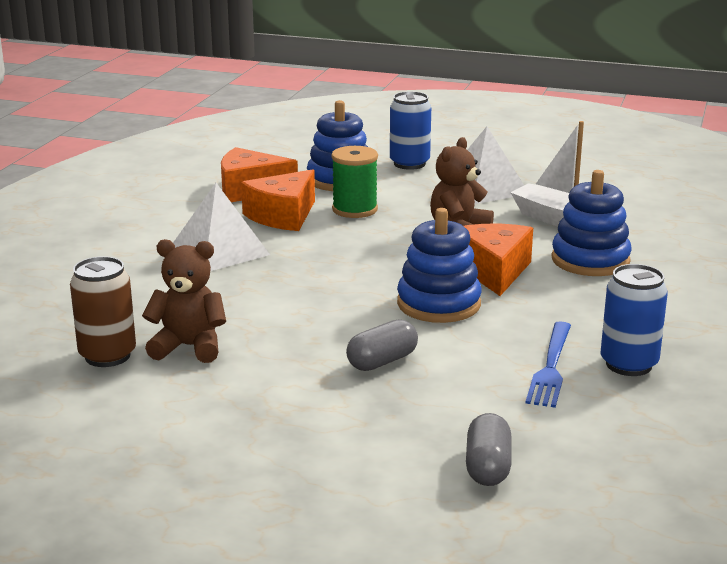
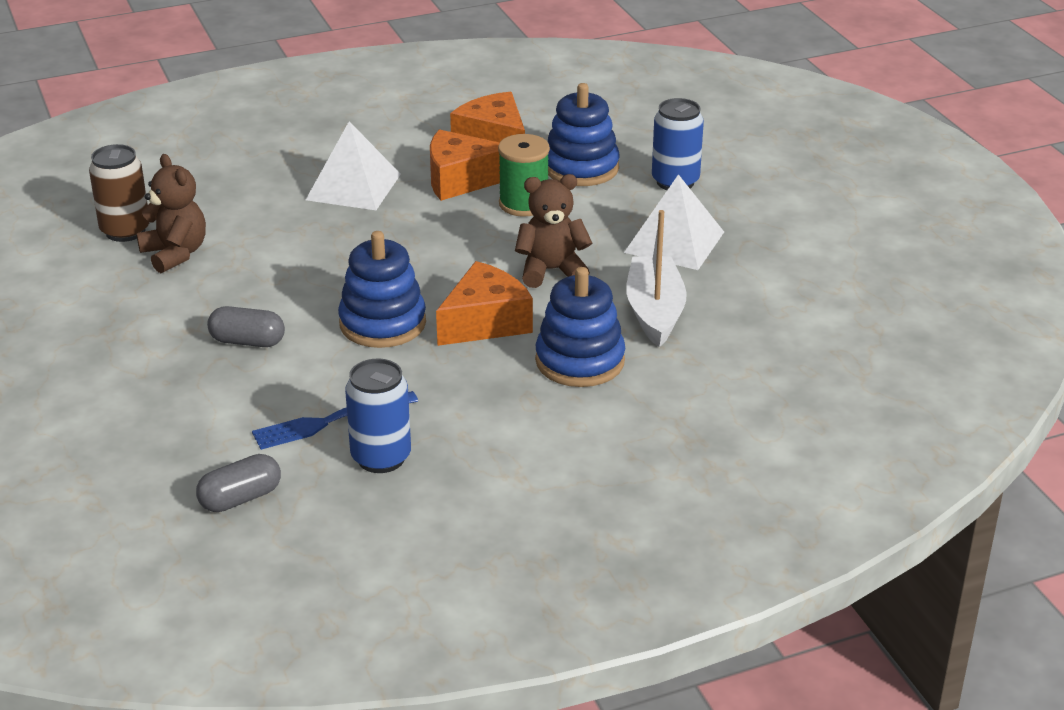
camera: 50 degrees right, 10 degrees up
grey capsule [466,413,512,486] -> grey capsule moved to [196,454,281,512]

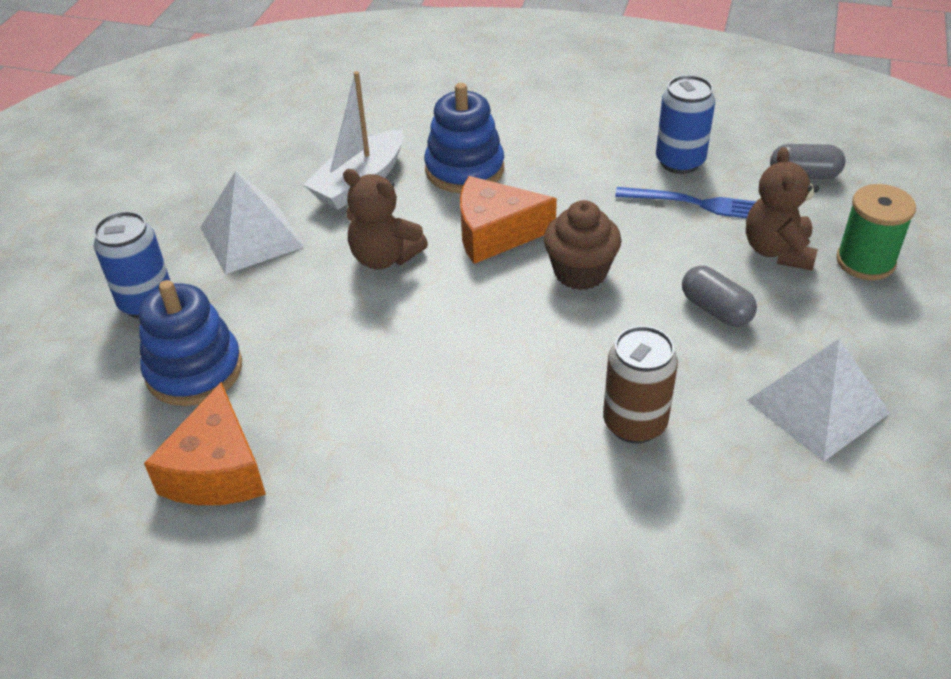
camera: 140 degrees left, 10 degrees up
brown can [89,144,150,242] -> brown can moved to [603,326,678,444]
brown teddy bear [137,154,206,273] -> brown teddy bear moved to [746,147,819,270]
white pyramid [306,121,401,210] -> white pyramid moved to [747,338,890,462]
blue stacking toy [338,231,426,348] -> brown cupcake [544,200,622,290]
orange cheese [430,129,500,201] -> none
green spool [498,134,550,217] -> green spool moved to [836,184,916,280]

